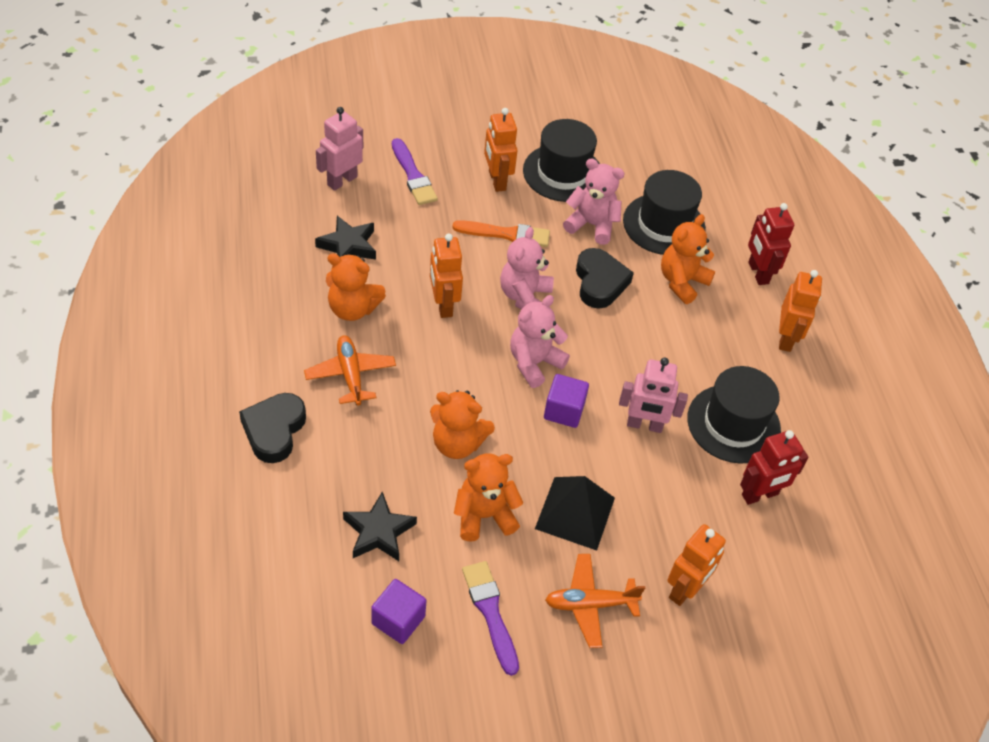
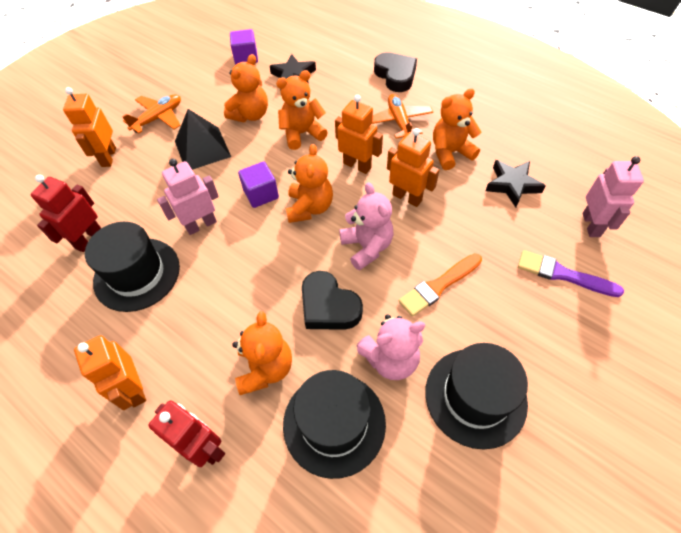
camera: 145 degrees right, 5 degrees up
orange plane [304,335,396,405] -> orange plane turned 135 degrees counterclockwise [372,94,433,138]
purple brush [462,561,519,676] -> none
orange robot [484,108,518,192] -> orange robot moved to [335,95,383,174]
pink teddy bear [510,295,570,388] -> orange teddy bear [286,144,333,223]

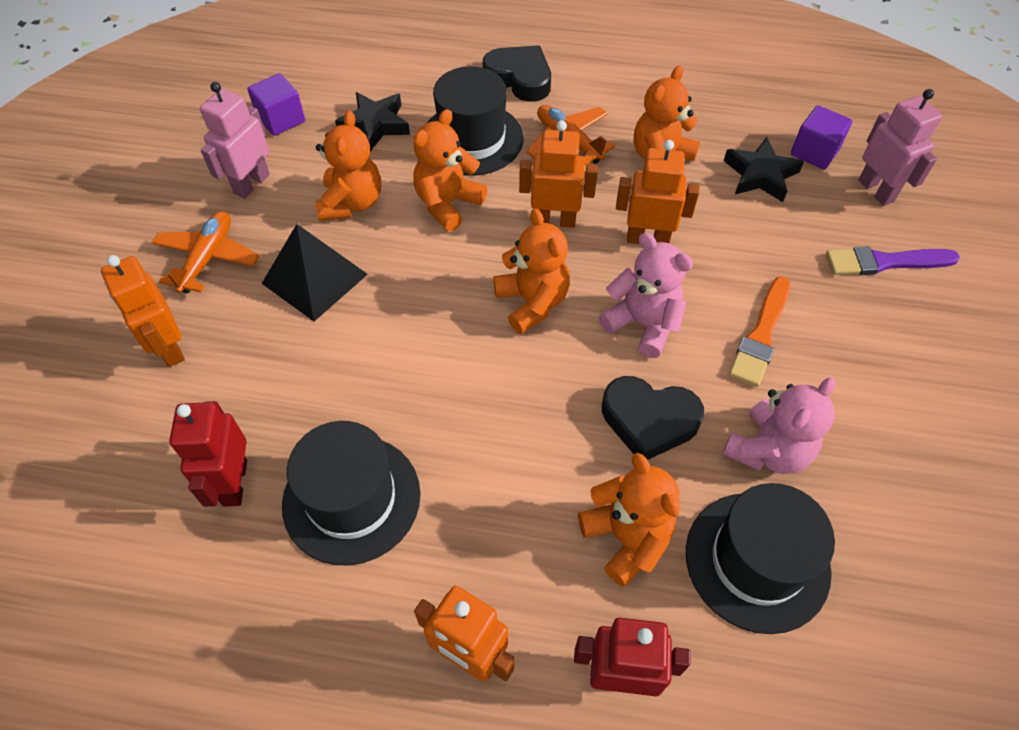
camera: 30 degrees left, 0 degrees up
pink robot [157,159,219,235] -> pink robot moved to [200,82,270,199]
purple cube [238,162,279,208] -> purple cube moved to [791,106,852,169]
black hat [425,343,528,449] -> black hat moved to [426,66,523,176]

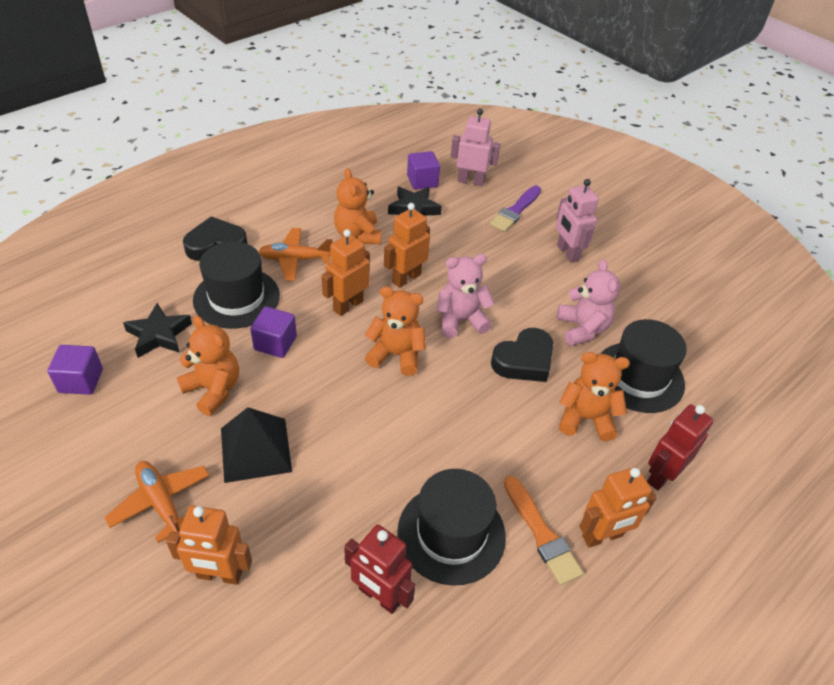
camera: 55 degrees left, 10 degrees down
pink robot [200,82,270,199] -> pink robot moved to [556,179,599,263]
orange teddy bear [413,109,487,231] -> purple cube [250,307,297,358]
orange brush [729,276,790,387] -> orange brush moved to [504,476,584,585]

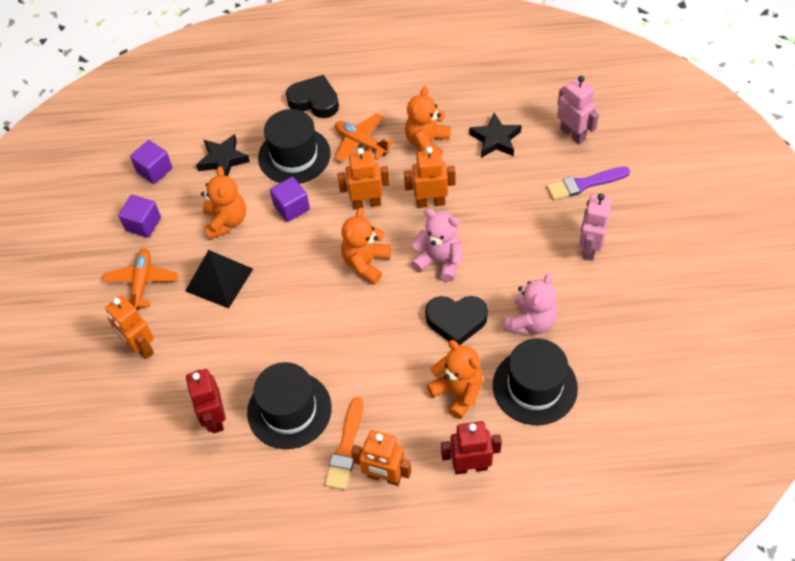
camera: 45 degrees right, 10 degrees up
orange teddy bear [365,286,426,376] -> orange teddy bear turned 120 degrees counterclockwise [341,208,391,284]
purple cube [407,151,440,190] -> purple cube moved to [118,195,161,238]

